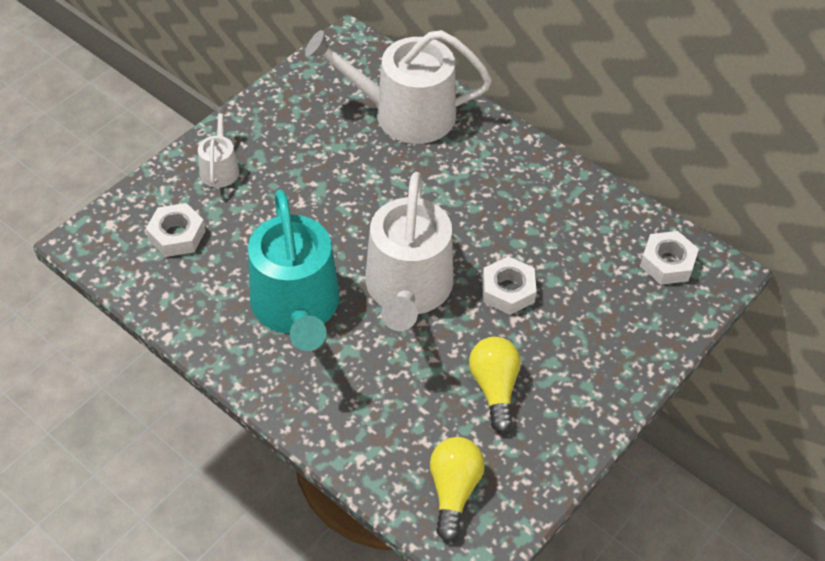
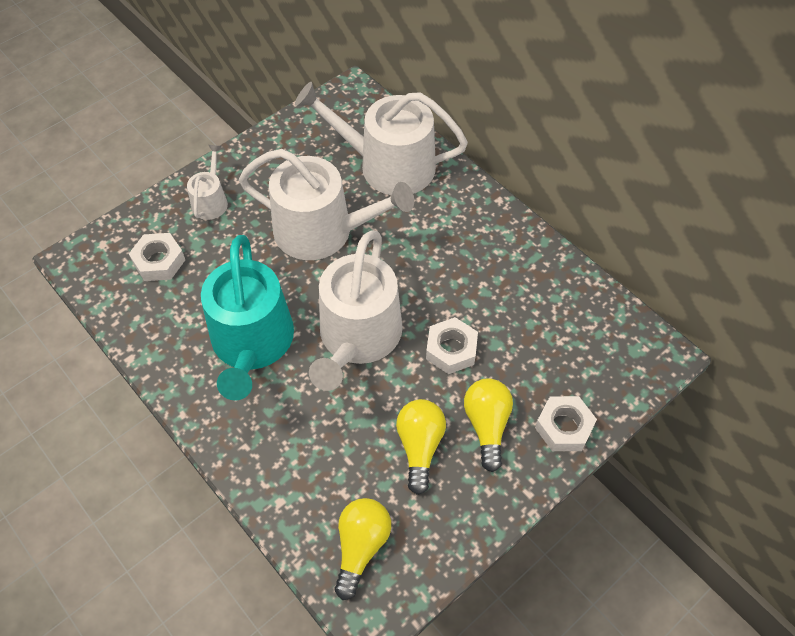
camera: 10 degrees right, 5 degrees up
white nut [640,231,699,285] -> white nut moved to [535,396,597,451]
none -> white watering can [239,149,414,260]
none -> yellow light bulb [464,378,513,472]

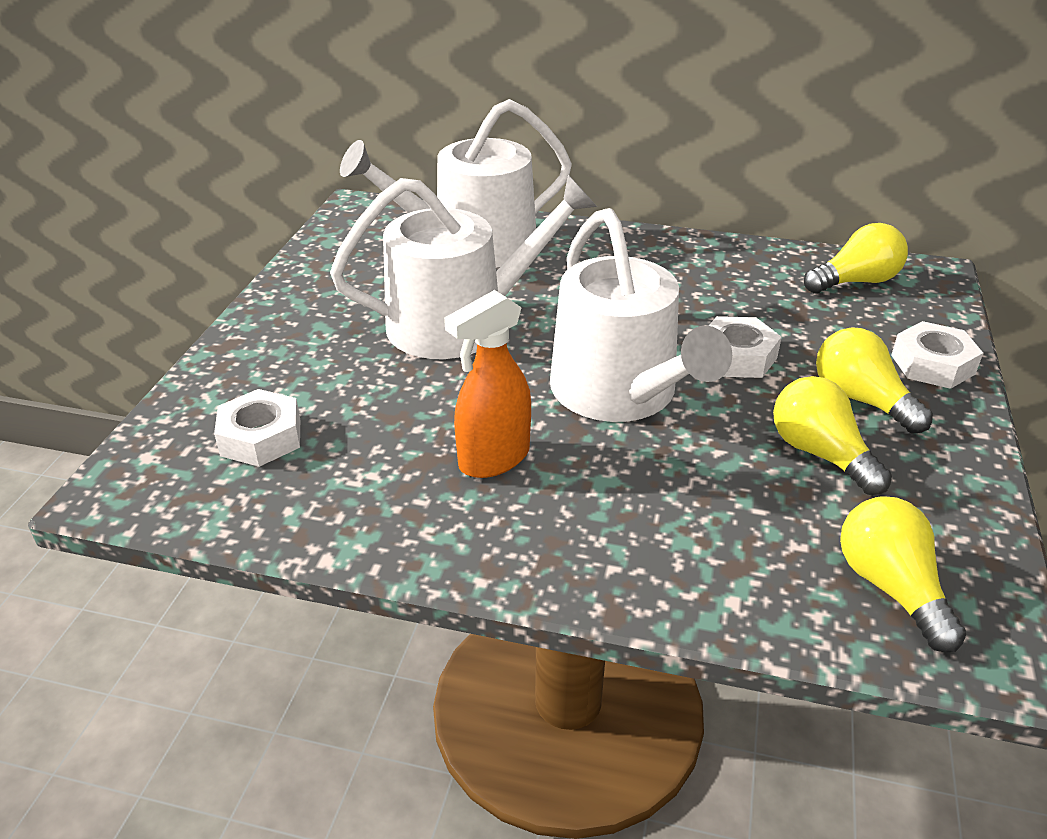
camera: 35 degrees left, 20 degrees down
white watering can [187,145,228,220] -> none
turquoise watering can [201,235,294,400] -> orange spray bottle [444,290,531,478]
none -> yellow light bulb [804,223,908,293]

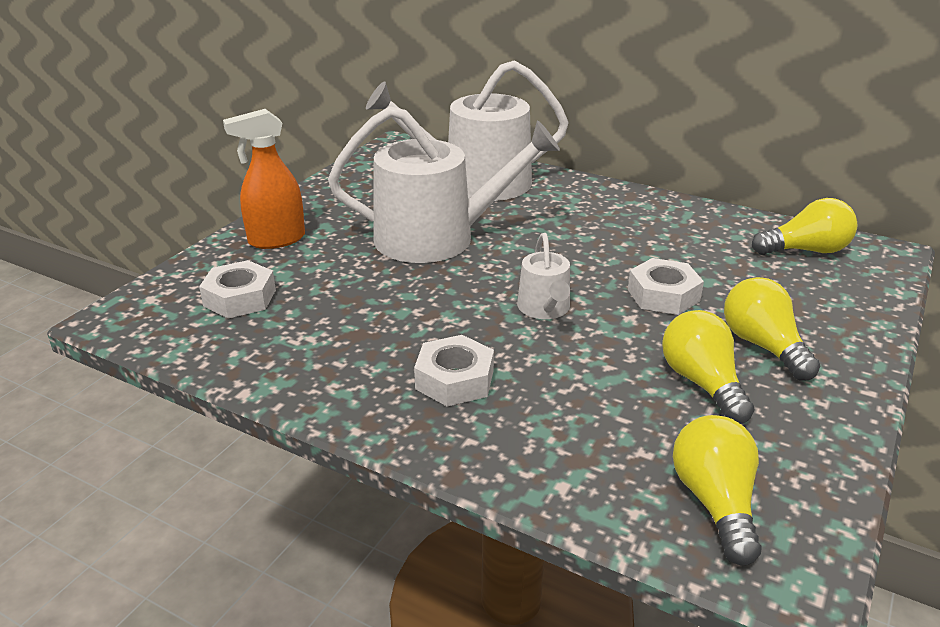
camera: 15 degrees right, 5 degrees down
orange spray bottle [444,290,531,478] -> orange spray bottle moved to [223,109,305,249]
white watering can [550,208,732,422] -> white watering can [517,233,570,319], size x0.48
white nut [891,321,983,389] -> white nut moved to [414,335,494,407]

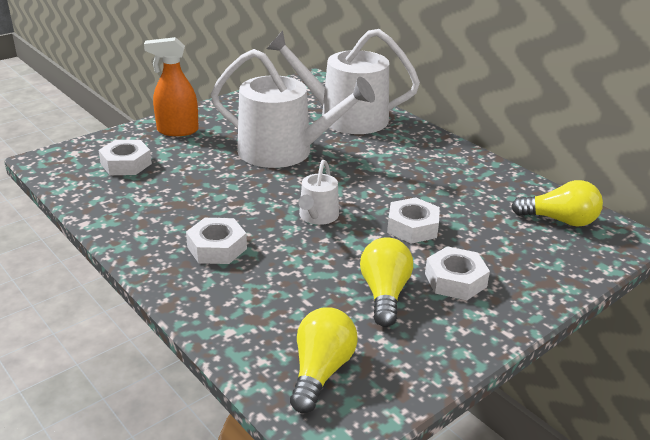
camera: 20 degrees right, 0 degrees up
yellow light bulb [724,277,820,381] -> white nut [425,246,490,300]

